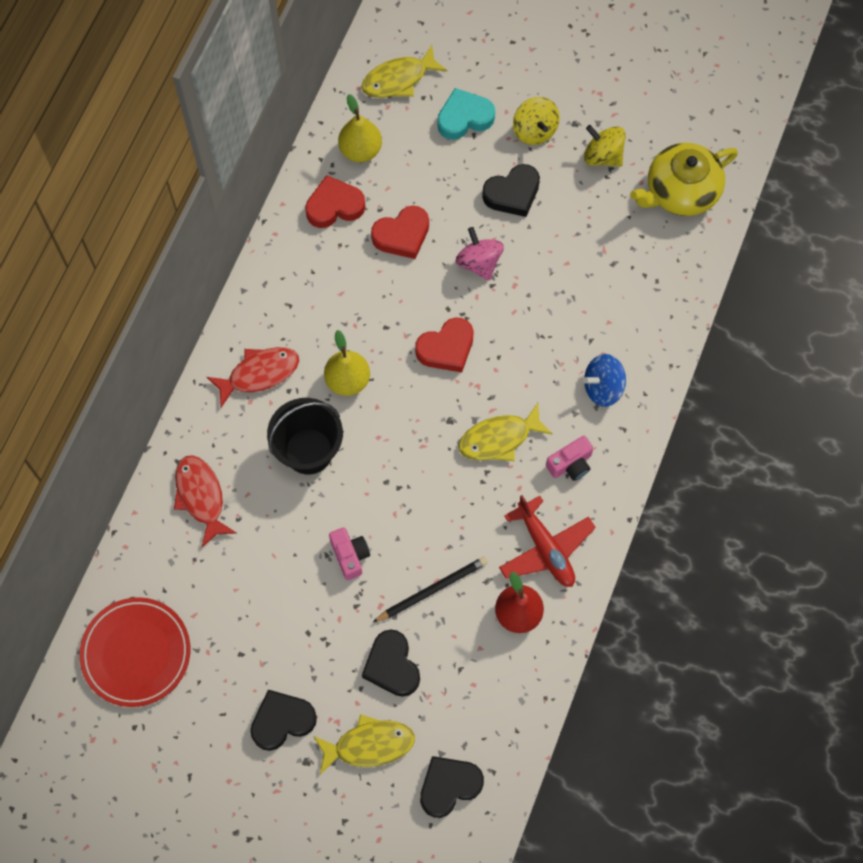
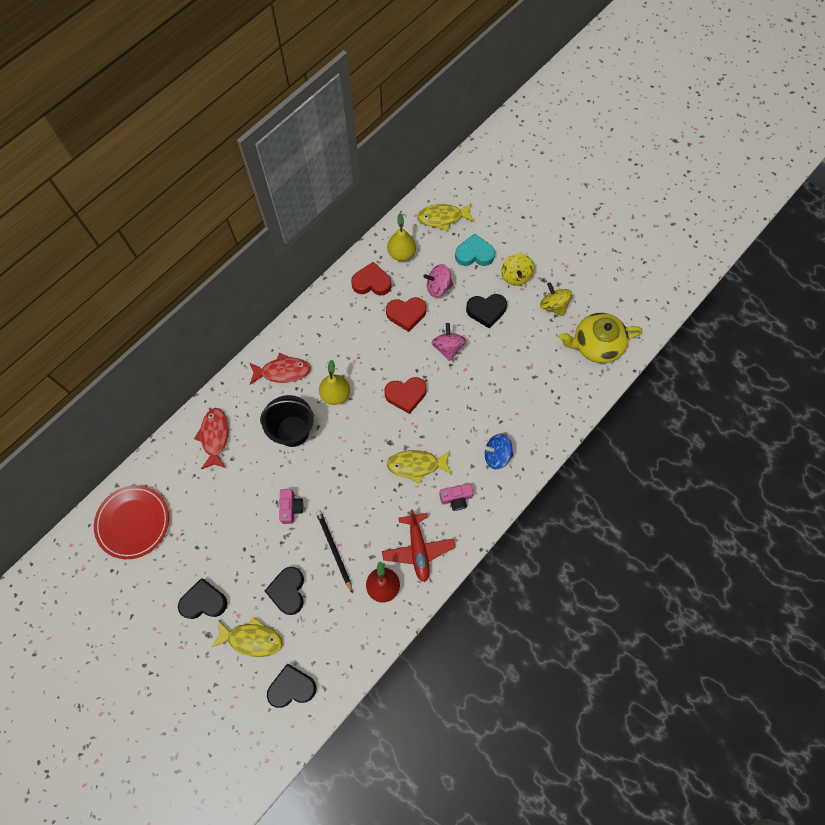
camera: 20 degrees right, 0 degrees up
black pencil [372,557,488,623] -> black pencil turned 105 degrees counterclockwise [316,510,353,594]
none -> pink spinning top [423,264,453,297]

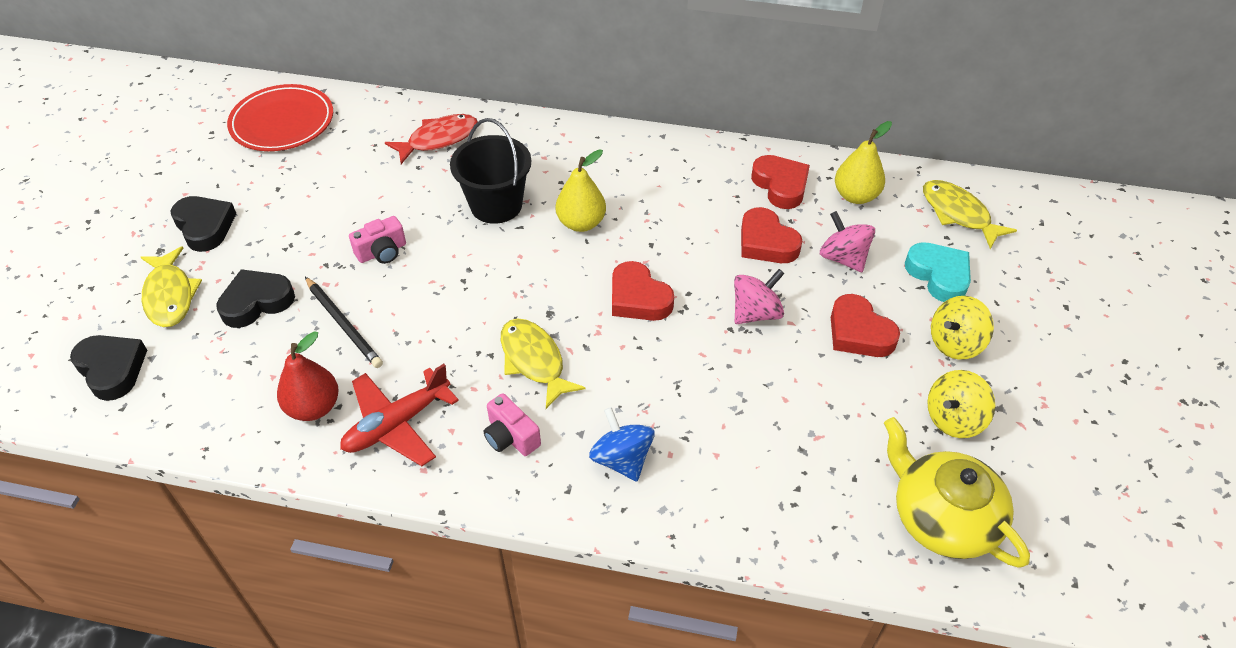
camera: 60 degrees right, 20 degrees down
red fish [249,353,311,385] -> none
black pencil [316,510,353,594] -> black pencil turned 105 degrees clockwise [305,277,383,368]
black heart [466,294,507,329] -> red heart [831,294,900,357]
yellow spinning top [540,282,572,316] -> yellow spinning top turned 150 degrees counterclockwise [927,370,995,438]

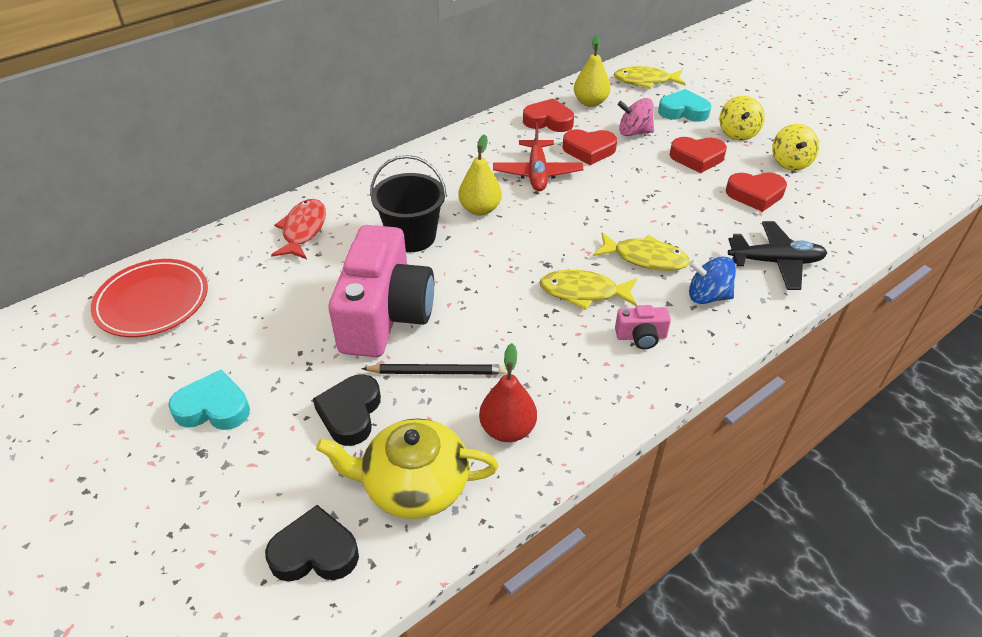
camera: 50 degrees left, 5 degrees down
yellow fish [141,246,202,327] -> yellow fish moved to [593,232,690,271]
black heart [170,196,237,252] -> turquoise heart [168,369,250,430]
red plane [340,364,459,466] -> red plane moved to [493,123,583,191]
pink camera [349,216,406,264] -> pink camera [329,225,434,357], size x2.46
red heart [612,261,674,321] -> red heart moved to [726,172,787,212]
pink spinning top [734,269,785,324] -> none
yellow teapot [884,417,1030,568] -> yellow teapot moved to [316,418,499,519]
none -> black plane [728,221,827,290]

